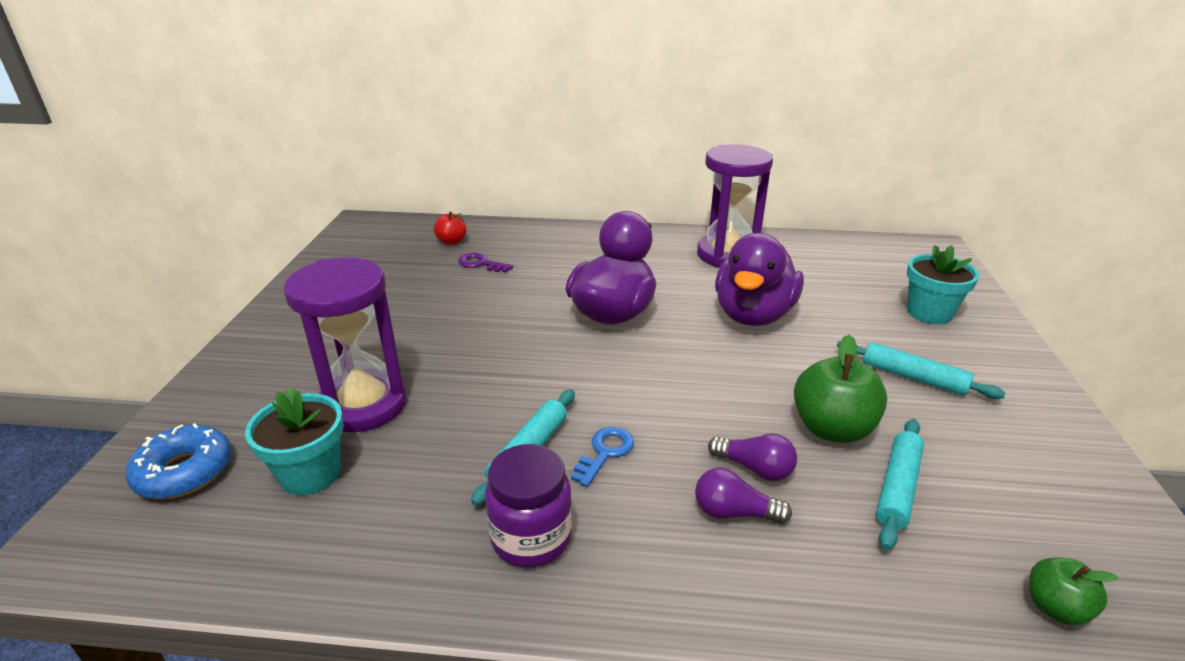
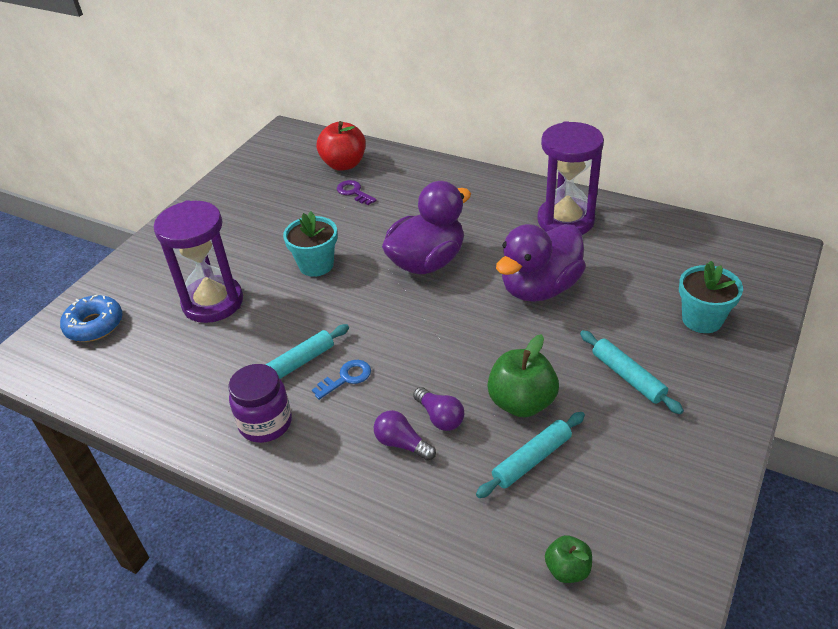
camera: 25 degrees right, 10 degrees up
turquoise flower pot [245,387,344,495] -> turquoise flower pot moved to [283,211,338,277]
red apple [434,212,466,245] -> red apple [317,121,366,171], size x1.78

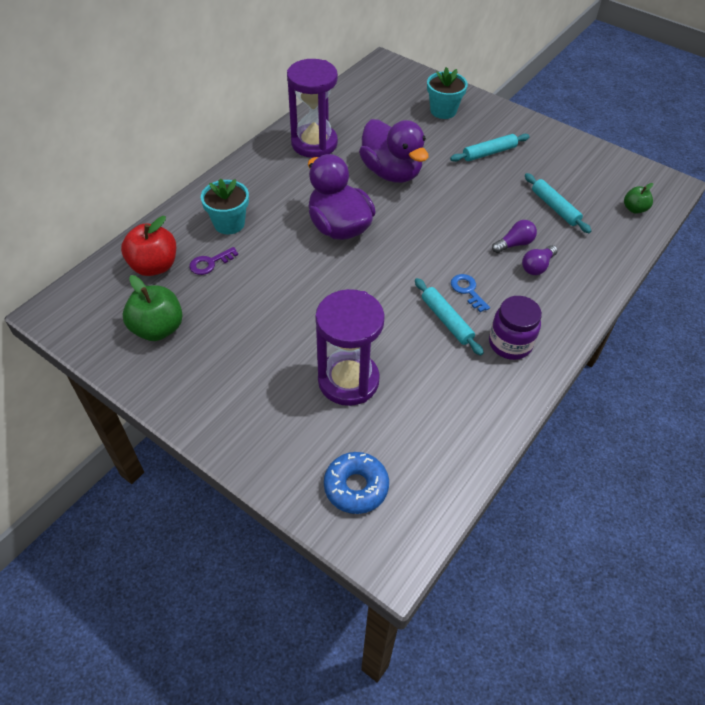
camera: 85 degrees left, 10 degrees up
turquoise flower pot [283,211,338,277] -> turquoise flower pot moved to [201,178,249,234]
green apple [487,334,559,417] -> green apple moved to [123,275,183,341]

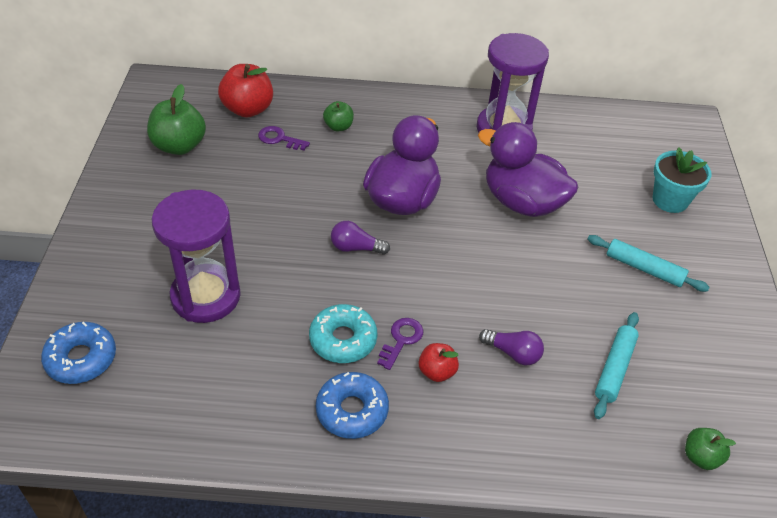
camera: 55 degrees right, 5 degrees down
turquoise flower pot [201,178,249,234] -> green apple [323,101,354,132]
purple duck [359,119,428,183] -> purple duck turned 105 degrees clockwise [478,122,578,217]
turquoise rolling pin [415,278,484,356] -> turquoise donut [309,304,378,363]
blue key [451,274,490,312] -> purple key [377,318,423,370]
purple jar [489,296,542,360] -> blue donut [316,372,389,439]
purple light bulb [522,245,558,275] -> purple light bulb moved to [331,221,390,255]
none -> red apple [419,343,459,382]

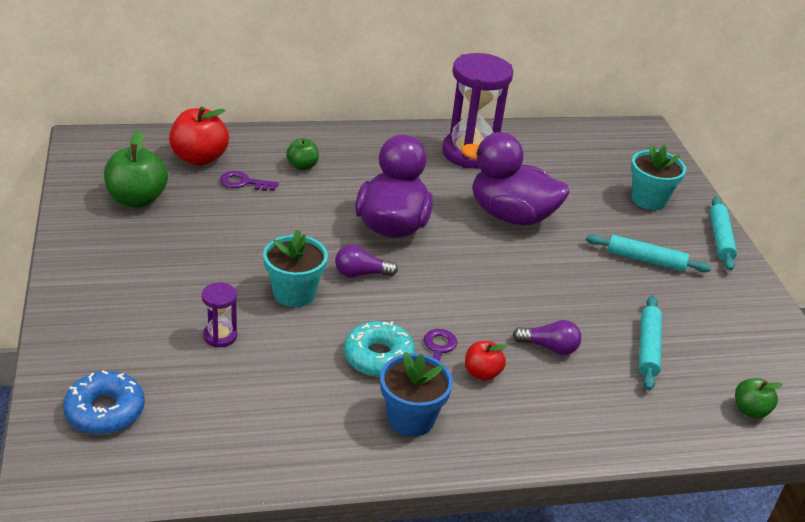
camera: 15 degrees left, 10 degrees down
purple hourglass [152,189,241,323] -> purple hourglass [202,282,237,347], size x0.45
blue donut [316,372,389,439] -> blue flower pot [380,352,453,437]
none -> turquoise flower pot [263,230,328,307]
none -> turquoise rolling pin [709,196,737,271]

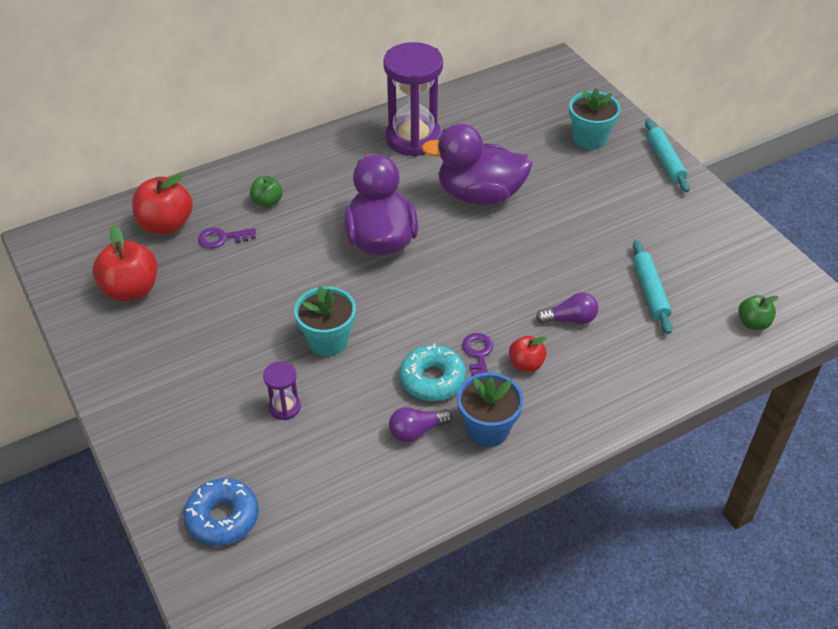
camera: 15 degrees left, 10 degrees up
green apple [104,130,168,207] -> red apple [93,225,157,302]
purple light bulb [335,245,398,278] -> purple light bulb moved to [389,407,452,443]
turquoise rolling pin [586,234,711,272] -> none

